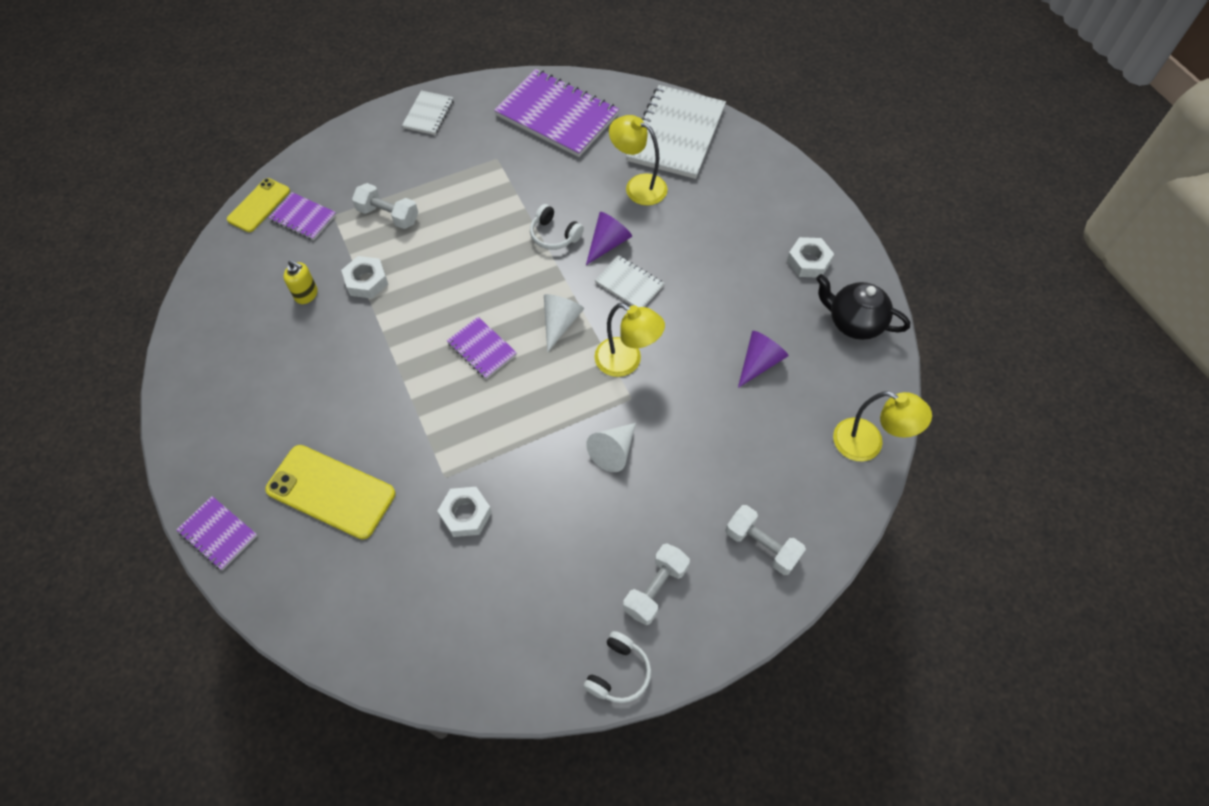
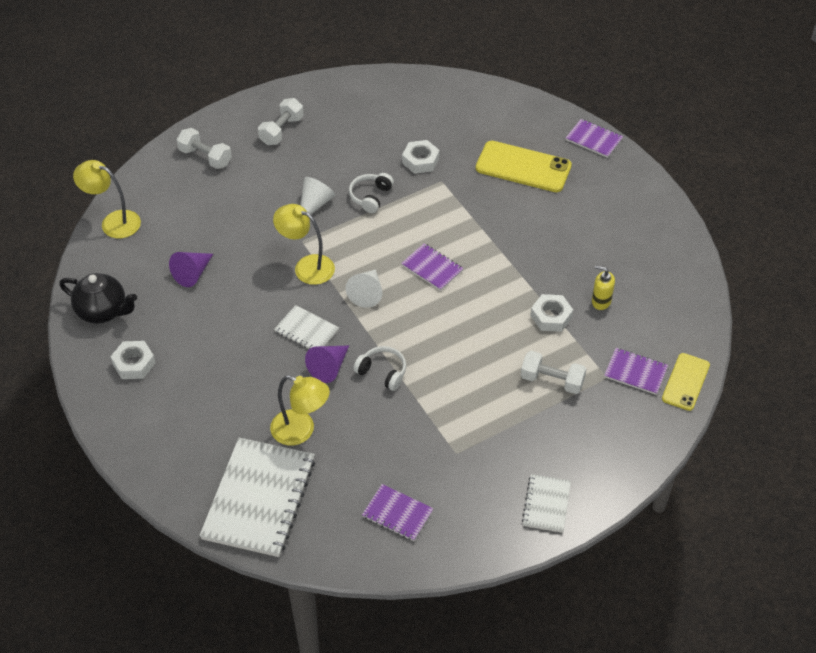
camera: 175 degrees right, 10 degrees down
purple notebook [494,69,619,157] -> purple notebook [362,484,434,541], size x0.50
white headphones [583,631,651,703] -> white headphones moved to [349,173,394,213]

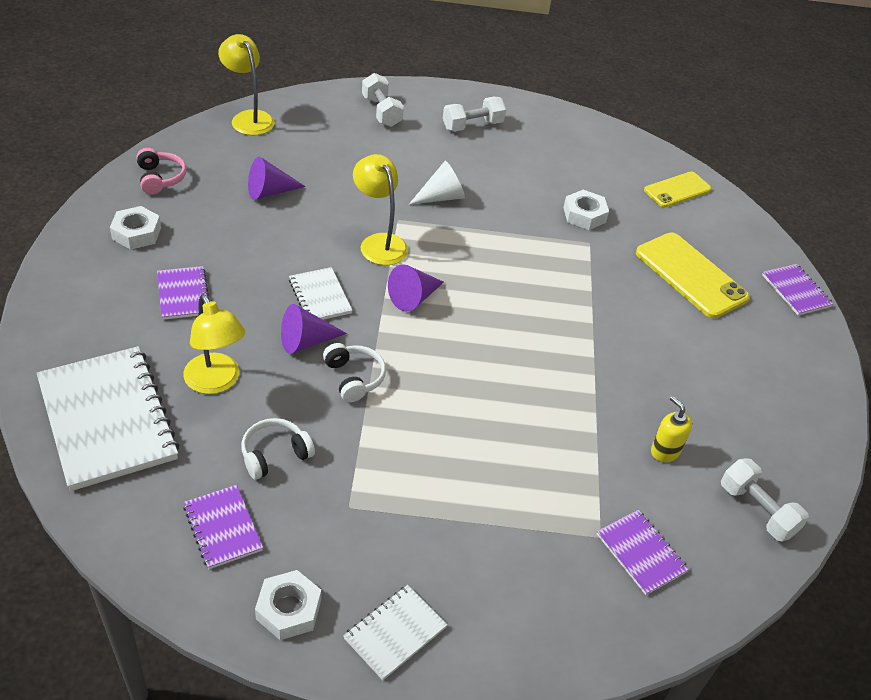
camera: 30 degrees right, 5 degrees down
black teapot [59,273,137,323] -> pink headphones [137,148,186,195]
white notebook [199,437,315,557] -> white notebook turned 75 degrees counterclockwise [37,346,179,491]
white cone [346,269,382,308] -> purple cone [388,264,444,312]
white headphones [349,173,394,213] -> white headphones moved to [241,418,315,480]
purple notebook [401,243,464,291] -> purple notebook moved to [157,266,209,320]
white dumbbell [521,351,586,394] -> white dumbbell moved to [721,458,809,541]
white nut [530,294,573,332] -> white nut moved to [255,570,321,640]
yellow phone [662,353,710,411] -> yellow phone moved to [644,172,712,207]

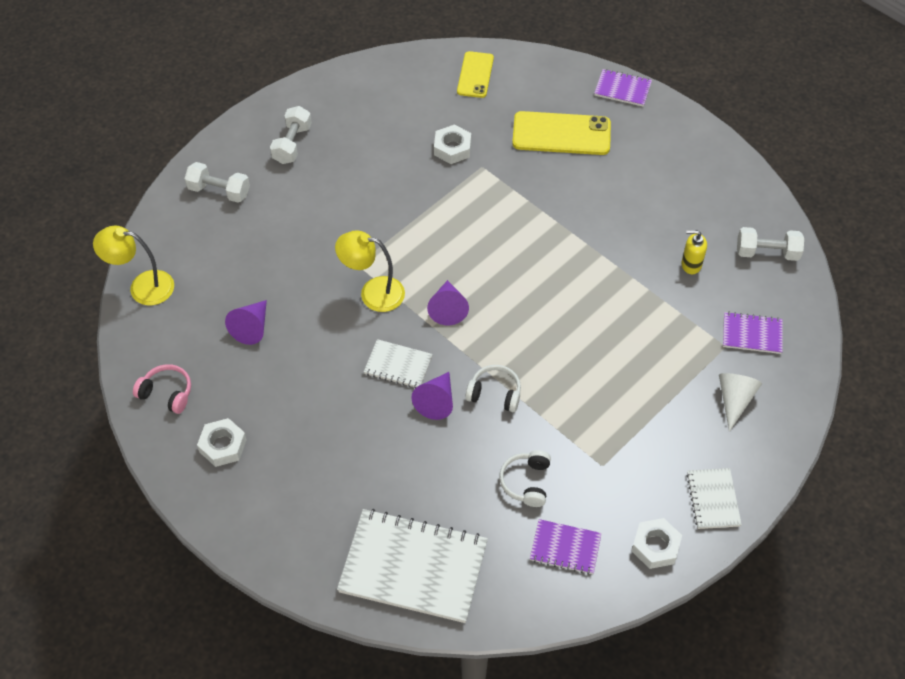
camera: 45 degrees left, 10 degrees up
purple notebook [157,266,209,320] -> none
yellow lamp [183,294,245,394] -> none
white cone [409,161,465,205] -> white cone moved to [719,373,762,432]

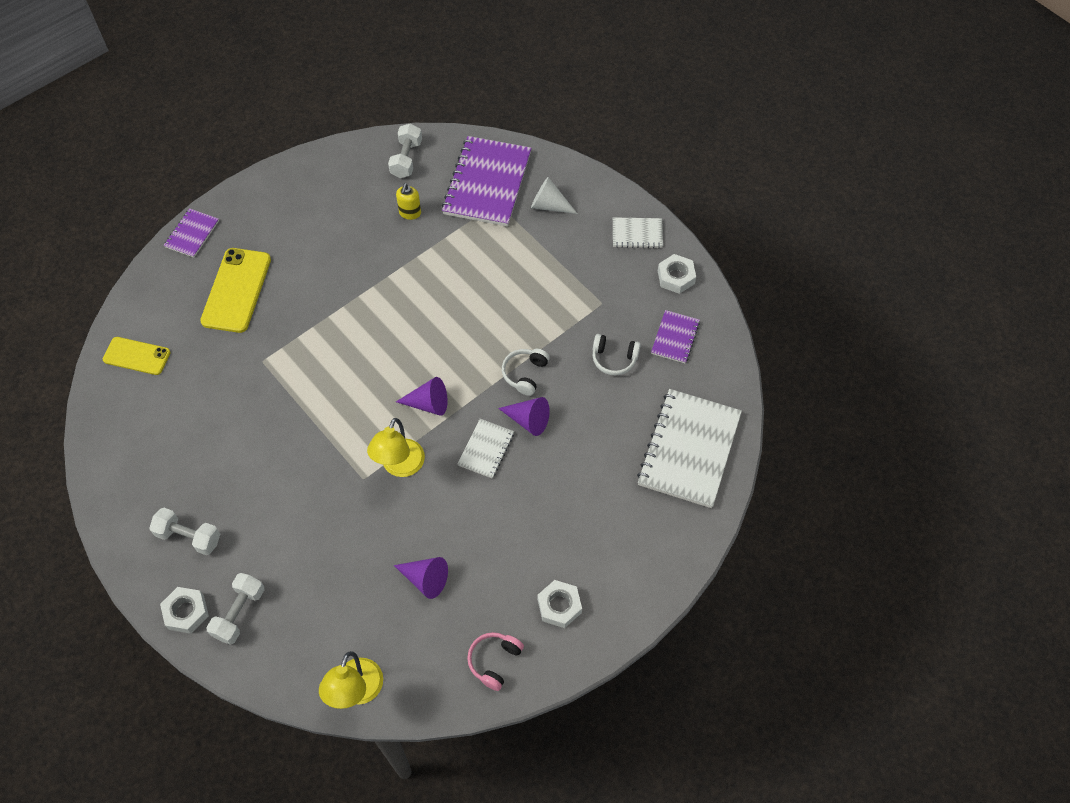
camera: 85 degrees left, 5 degrees up
white nut [434,125,471,164] -> white nut moved to [160,587,209,634]
purple notebook [723,312,783,354] -> purple notebook [442,136,531,227], size x2.01

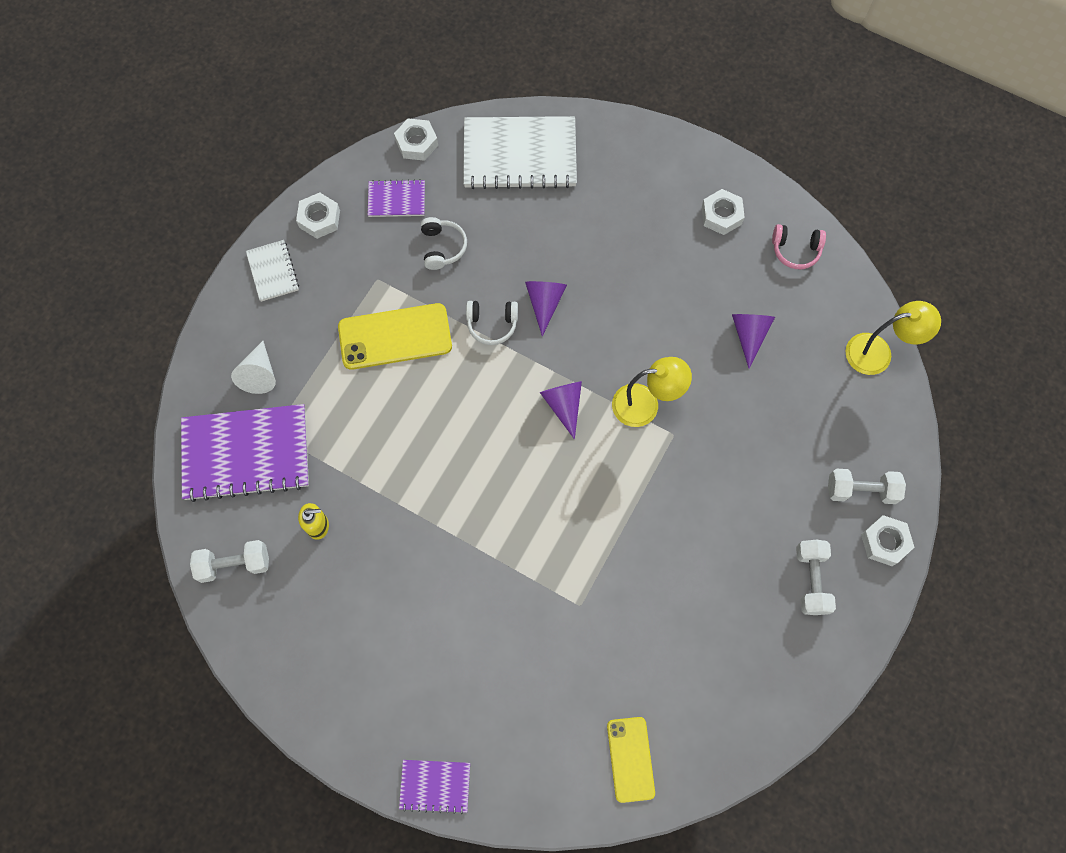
camera: 110 degrees left, 10 degrees up
yellow phone [200,248,271,333] -> yellow phone moved to [338,303,452,370]
white notebook [458,419,514,478] -> none
none -> white nut [394,118,438,161]

